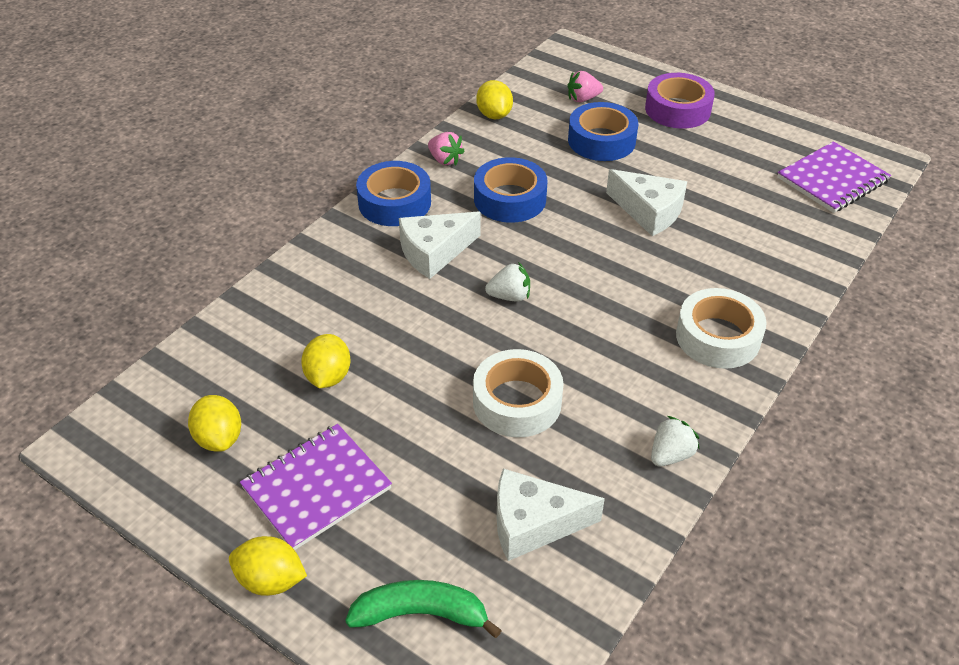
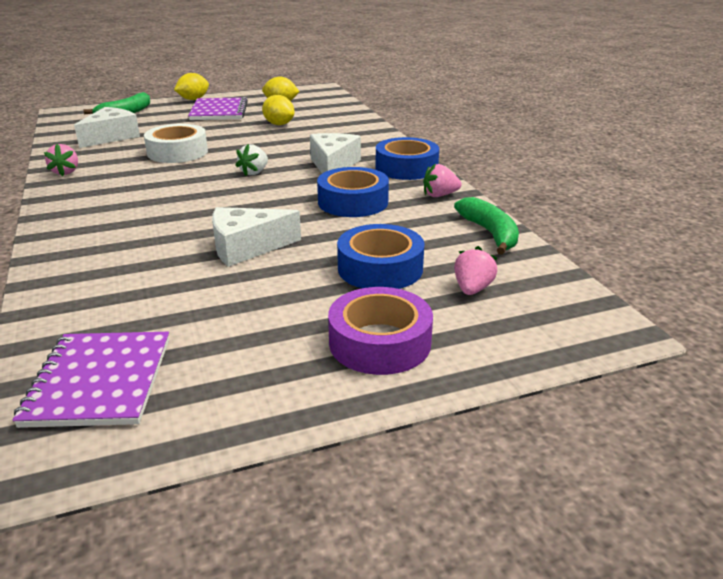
camera: 125 degrees right, 15 degrees down
yellow lemon [476,80,513,119] -> green banana [454,197,519,255]
white strawberry [651,416,699,466] -> pink strawberry [44,144,78,176]
white tape [676,288,767,369] -> none

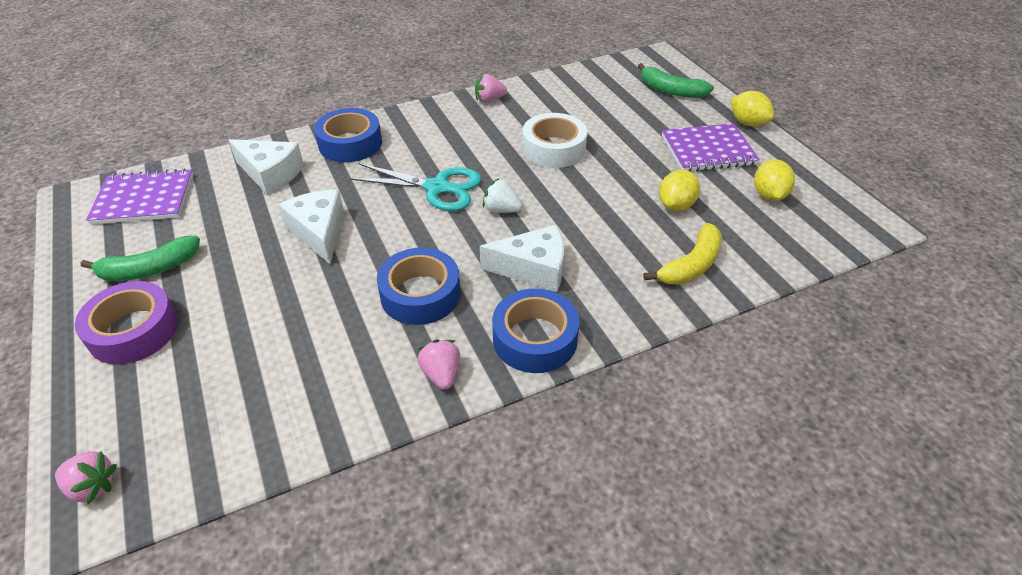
camera: 85 degrees right, 15 degrees up
white cheese [74,107,140,148] -> white cheese moved to [229,139,304,195]
blue tape [337,224,425,289] -> blue tape moved to [314,108,382,162]
green banana [454,197,519,255] -> green banana moved to [81,236,200,281]
pink strawberry [454,246,498,295] -> pink strawberry moved to [55,451,117,504]
none -> turquoise scissors [349,163,481,211]
none -> yellow banana [643,223,722,285]

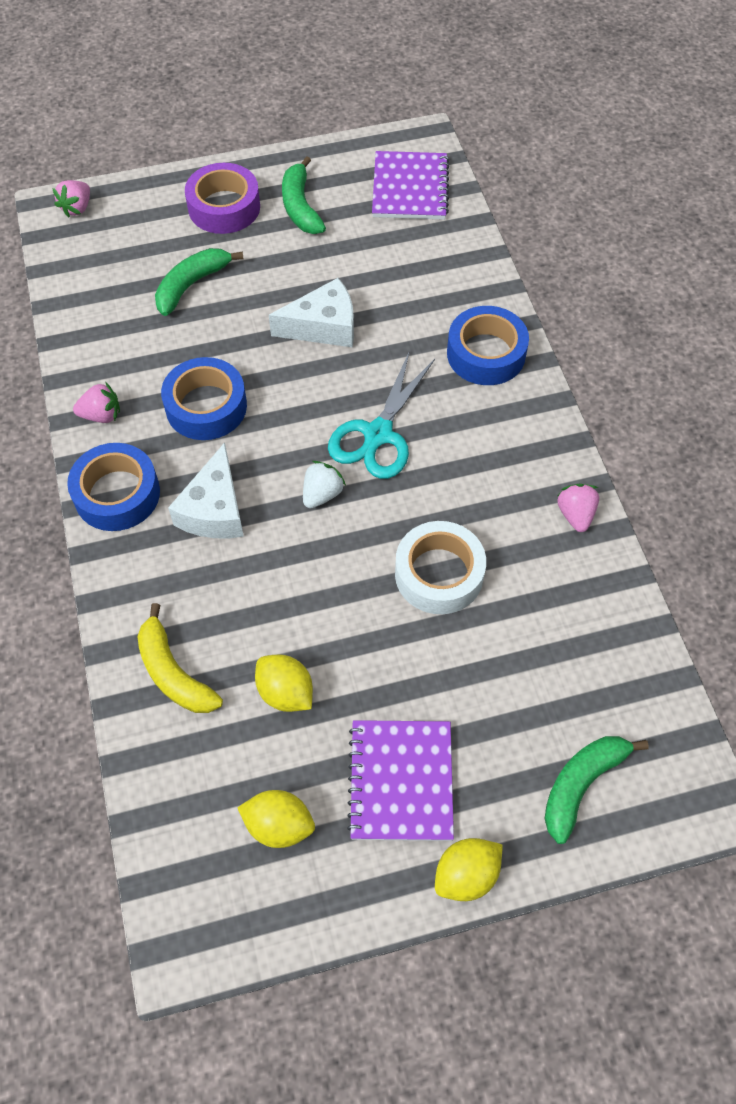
camera: 100 degrees right, 15 degrees up
white cheese [229,139,304,195] -> none
none -> green banana [155,248,244,316]

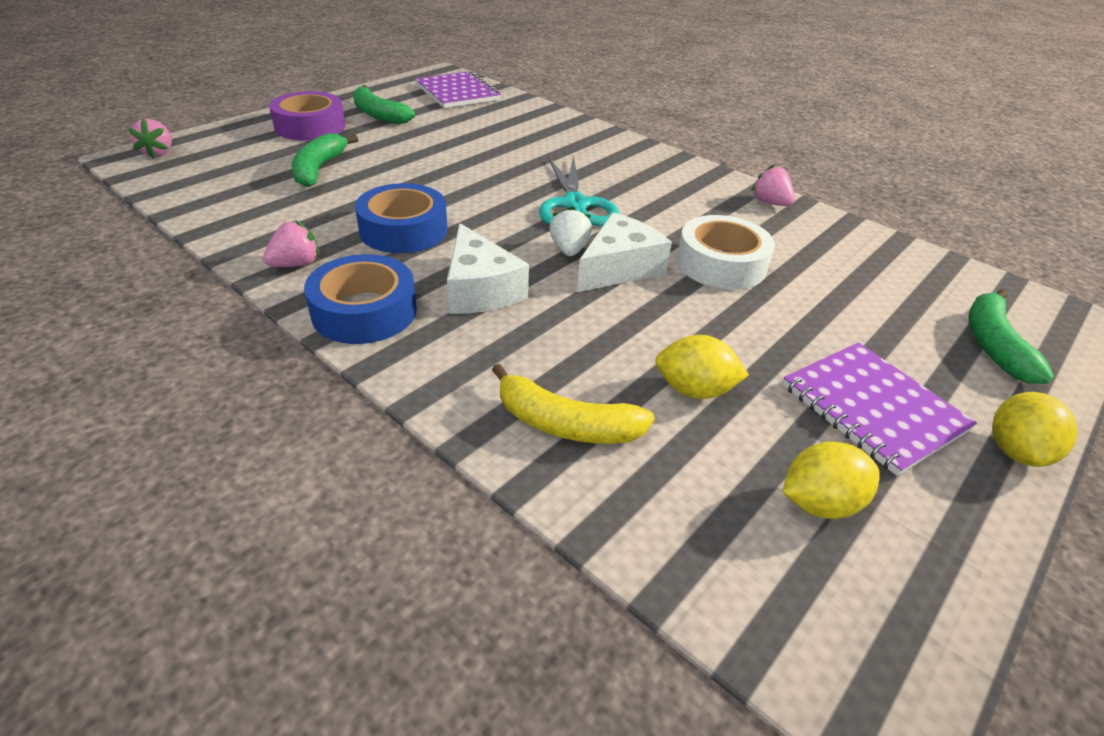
camera: 35 degrees left, 20 degrees down
white cheese [269,278,354,347] -> white cheese moved to [577,213,672,292]
blue tape [447,306,529,385] -> none

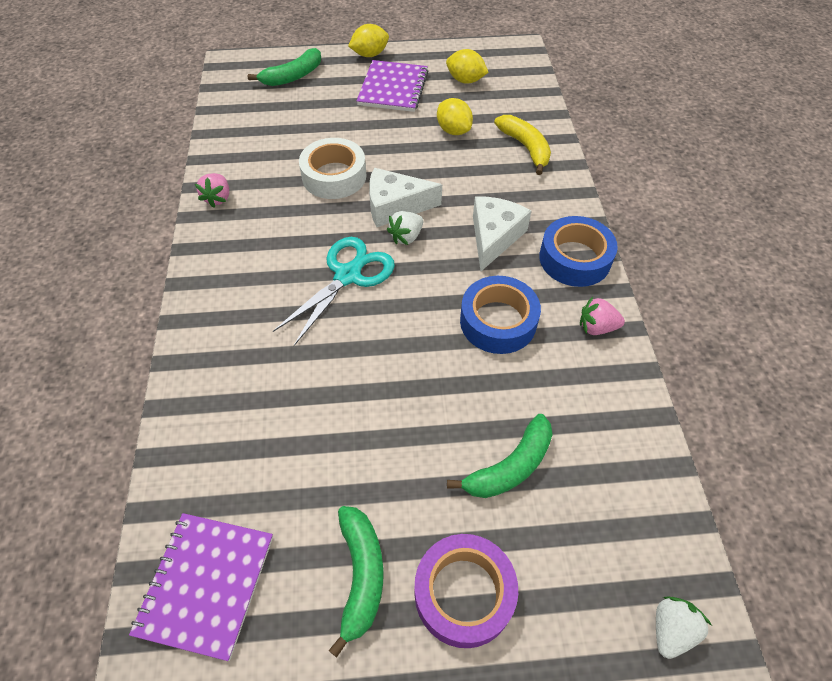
camera: 135 degrees left, 15 degrees up
pink strawberry [128,119,172,159] -> white strawberry [656,597,712,659]

